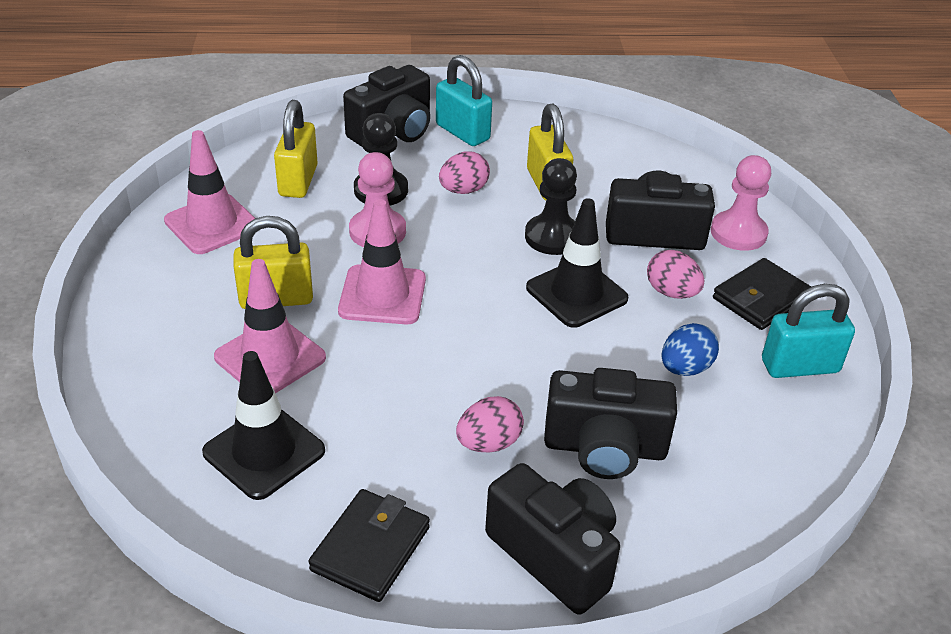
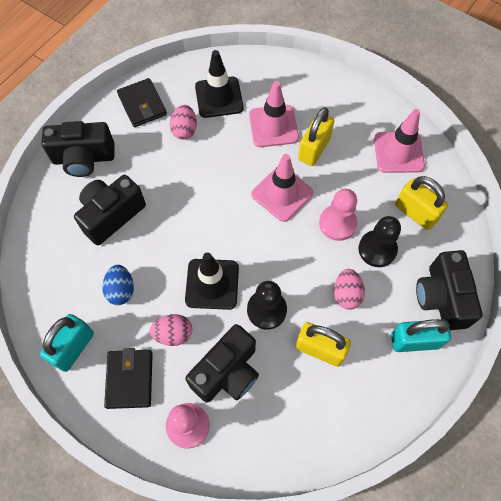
camera: 130 degrees right, 25 degrees up
pink egg [456,396,524,453] -> pink egg moved to [170,105,197,139]

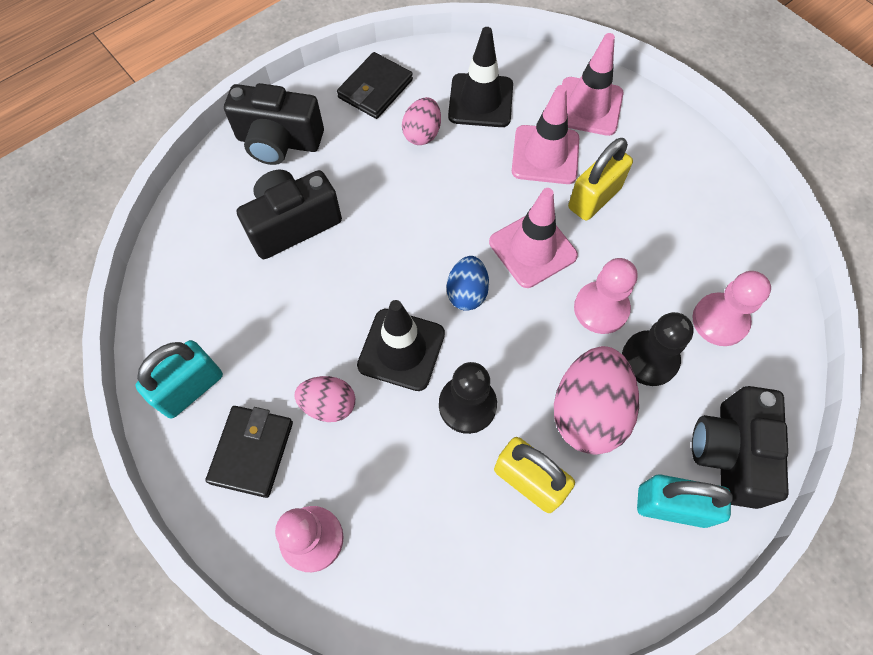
camera: 15 degrees right, 0 degrees up
blue egg [102,265,134,305] -> blue egg moved to [447,256,489,311]
black wallet [117,78,167,127] -> black wallet turned 45 degrees clockwise [337,52,413,119]
black camera [185,324,259,403] -> none
pink egg [334,269,365,310] -> pink egg [554,346,639,455], size x1.75
pink traffic cone [374,109,425,173] -> pink traffic cone moved to [562,33,623,136]
yellow padlock [395,176,448,230] -> pink pawn [692,271,771,346]

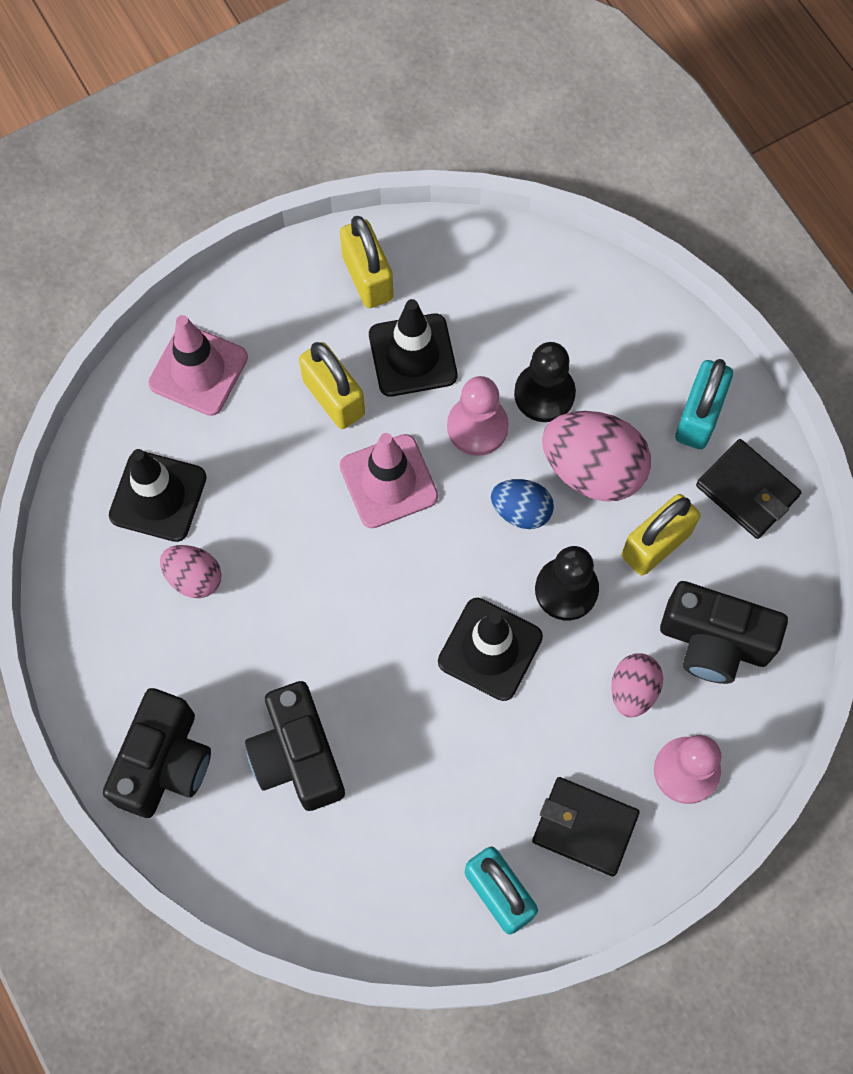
camera: 80 degrees left, 5 degrees up
pink egg [294,376,355,422] -> pink egg moved to [611,653,663,718]
black wallet [337,52,413,119] -> black wallet moved to [696,439,801,539]
blue egg [447,256,489,311] -> blue egg moved to [491,479,554,529]
pink traffic cone [512,85,579,184] -> none
pink pawn [692,271,771,346] -> none
black camera [692,386,789,509] -> black camera moved to [660,581,788,684]
none -> yellow padlock [340,216,393,308]
none -> black traffic cone [369,299,457,396]

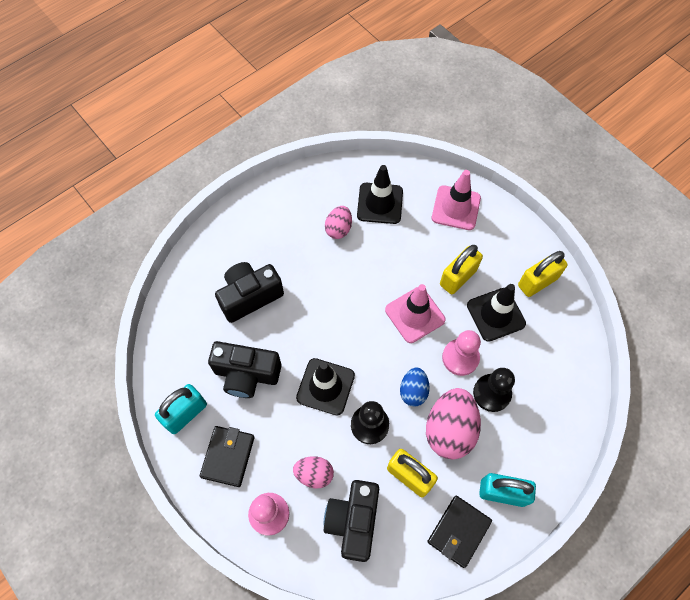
camera: 80 degrees right, 5 degrees down
black camera [103,688,211,818] -> black camera moved to [208,341,282,398]

